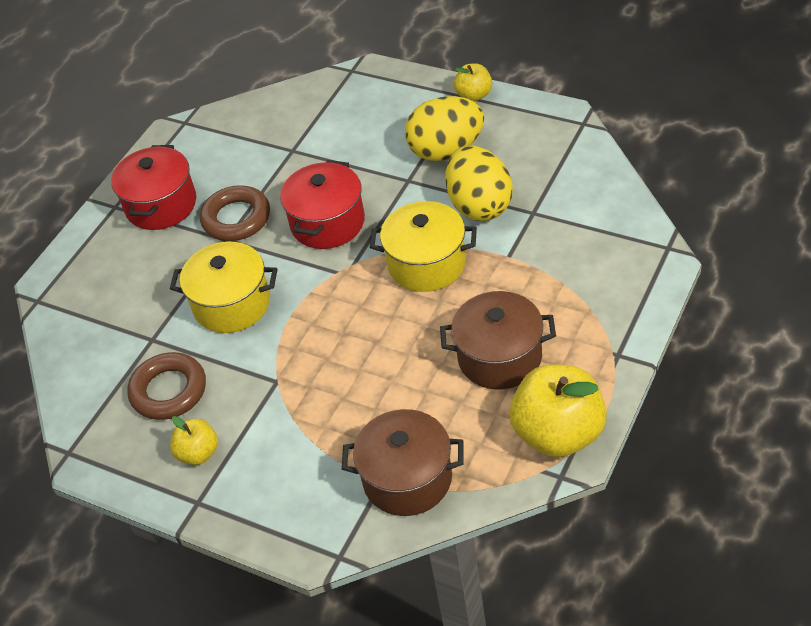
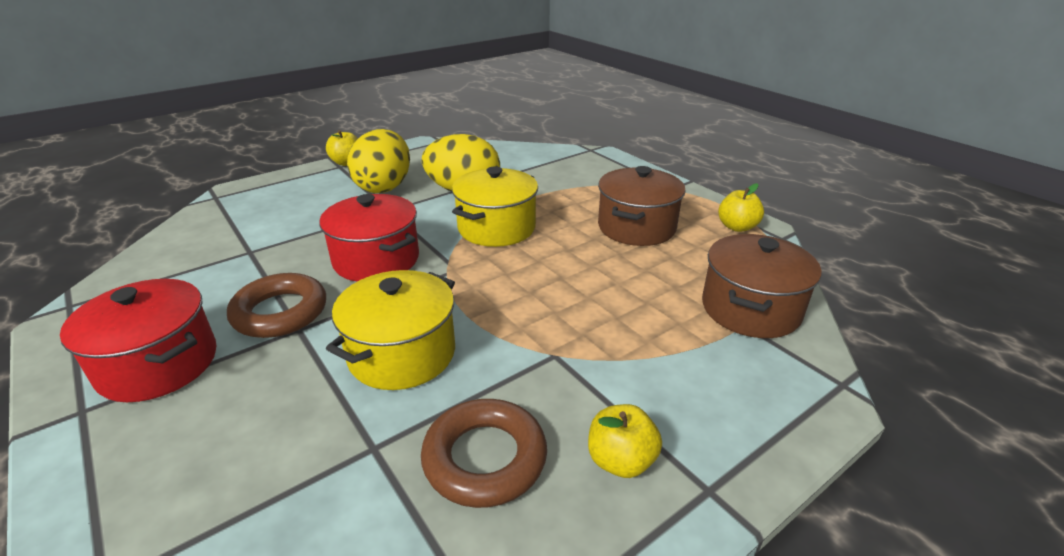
camera: 70 degrees left, 15 degrees down
yellow apple [509,365,607,457] -> yellow apple [718,183,764,232], size x0.52

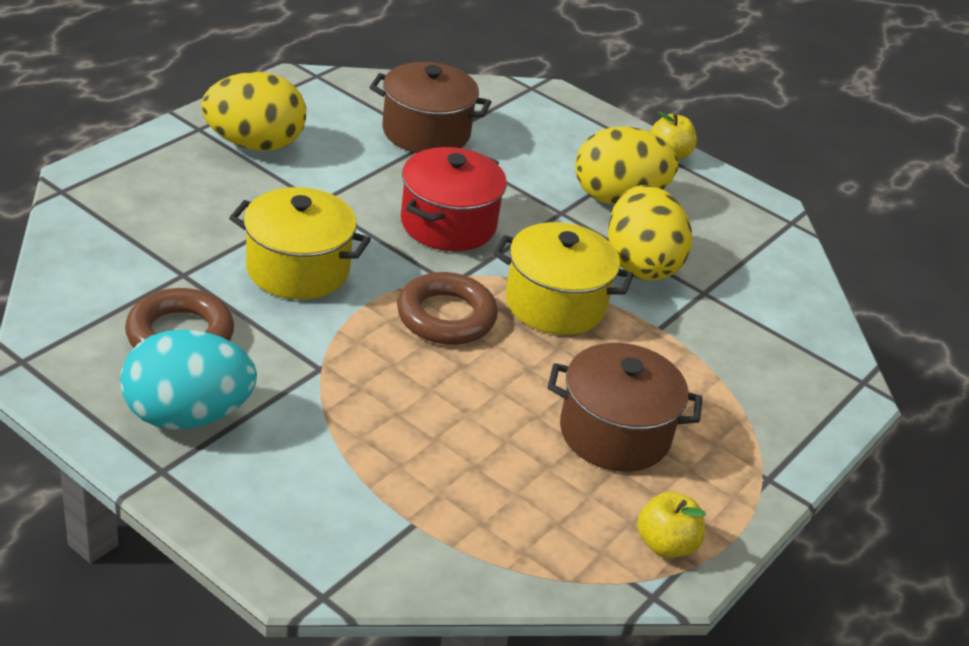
camera: 70 degrees right, 5 degrees up
red pot [60,279,216,402] -> yellow egg [201,72,306,151]
brown ring [227,273,326,338] -> brown ring moved to [397,272,498,345]
yellow apple [588,404,662,478] -> turquoise egg [121,330,257,430]
brown pot [702,234,821,338] -> brown pot moved to [369,62,491,153]

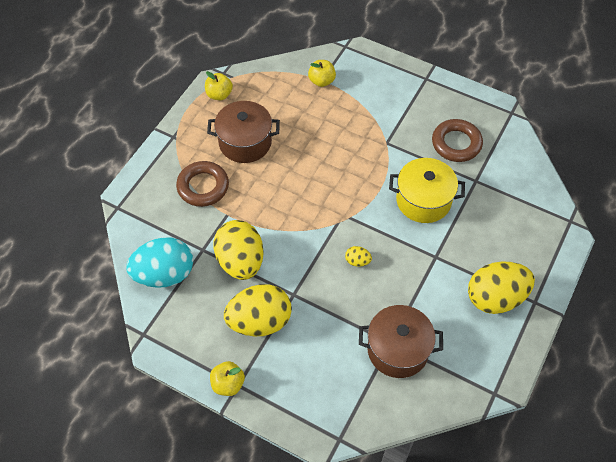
camera: 175 degrees right, 20 degrees up
turquoise egg [121,330,257,430] -> turquoise egg moved to [126,237,193,288]
brown ring [397,272,498,345] -> brown ring moved to [176,161,229,207]
red pot [401,147,507,251] -> yellow egg [345,246,372,267]
yellow pot [493,222,634,335] -> none
none -> yellow apple [308,60,336,87]

